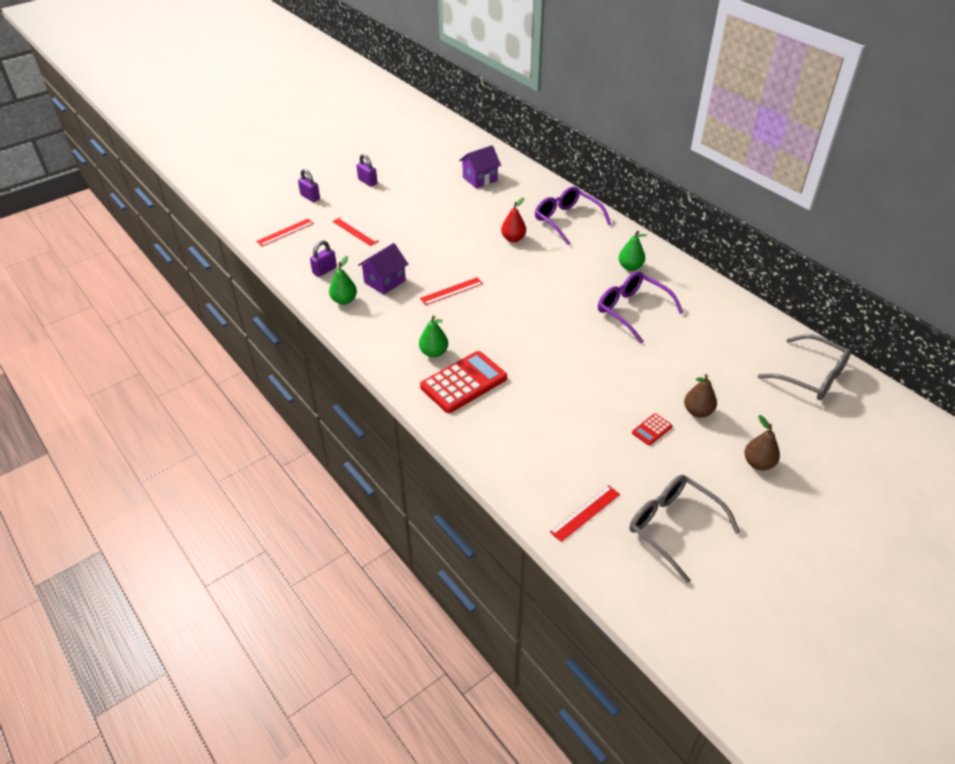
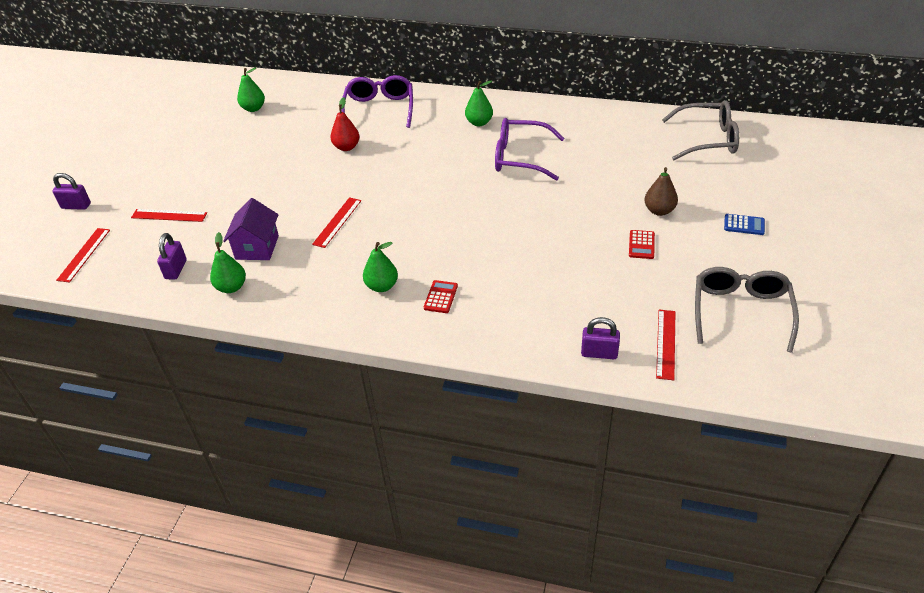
camera: 35 degrees left, 0 degrees up
purple padlock [356,154,377,187] -> purple padlock moved to [581,317,620,359]
red calculator [420,351,507,413] -> red calculator [424,280,458,313], size x0.45
purple house [459,145,501,188] -> green pear [237,67,265,112]
purple glasses [535,187,611,245] -> purple glasses turned 75 degrees clockwise [341,75,413,128]
grey glasses [629,475,741,583] -> grey glasses turned 90 degrees clockwise [695,267,799,353]
brown pear [744,415,780,470] -> blue calculator [724,214,765,235]

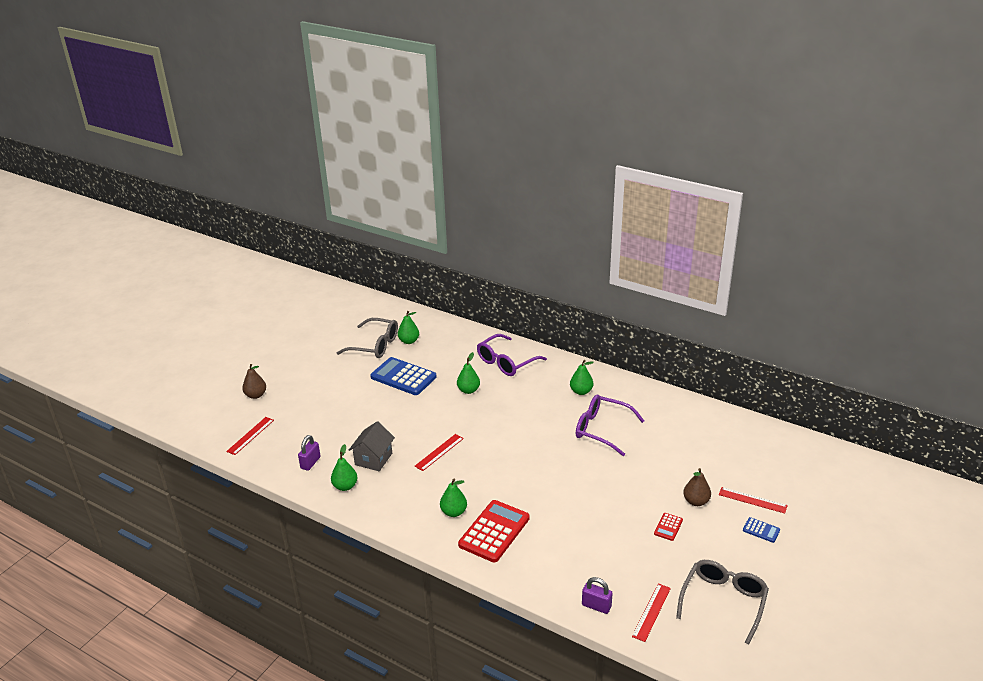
camera: 15 degrees right, 10 degrees down
purple padlock [52,173,91,210] -> brown pear [242,364,266,399]
red ruler [131,209,207,222] -> red ruler moved to [719,487,788,514]
purple house [223,198,279,260] -> grey house [349,421,395,471]
red pear [331,97,360,151] -> green pear [457,352,480,394]
purple glasses [341,75,413,128] -> purple glasses turned 150 degrees counterclockwise [477,334,547,376]
red calculator [424,280,458,313] -> red calculator [458,500,530,562], size x2.20
grey glasses [662,100,739,160] -> grey glasses moved to [337,318,398,358]
none -> blue calculator [370,357,436,395]

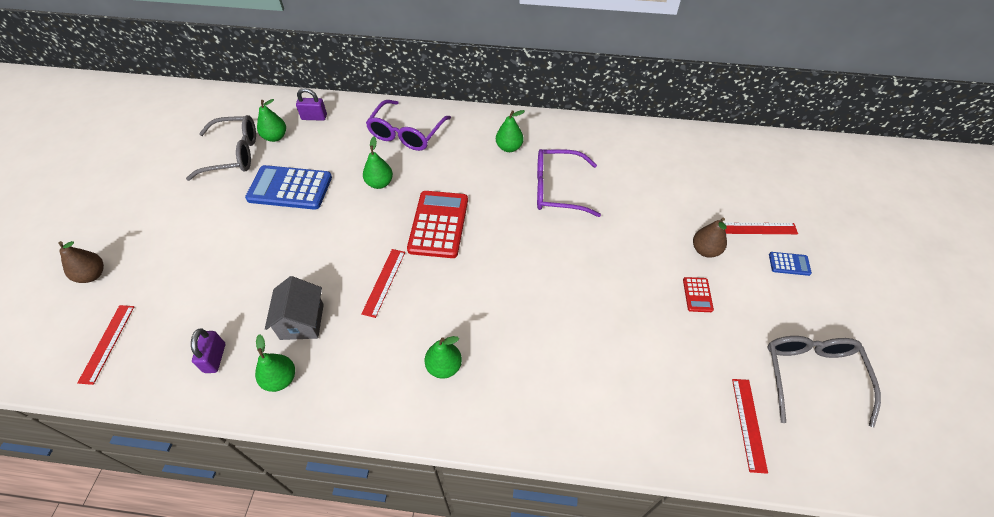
camera: 25 degrees left, 20 degrees up
red calculator [458,500,530,562] -> red calculator moved to [407,191,468,258]
purple padlock [582,577,613,614] -> purple padlock moved to [296,88,327,121]

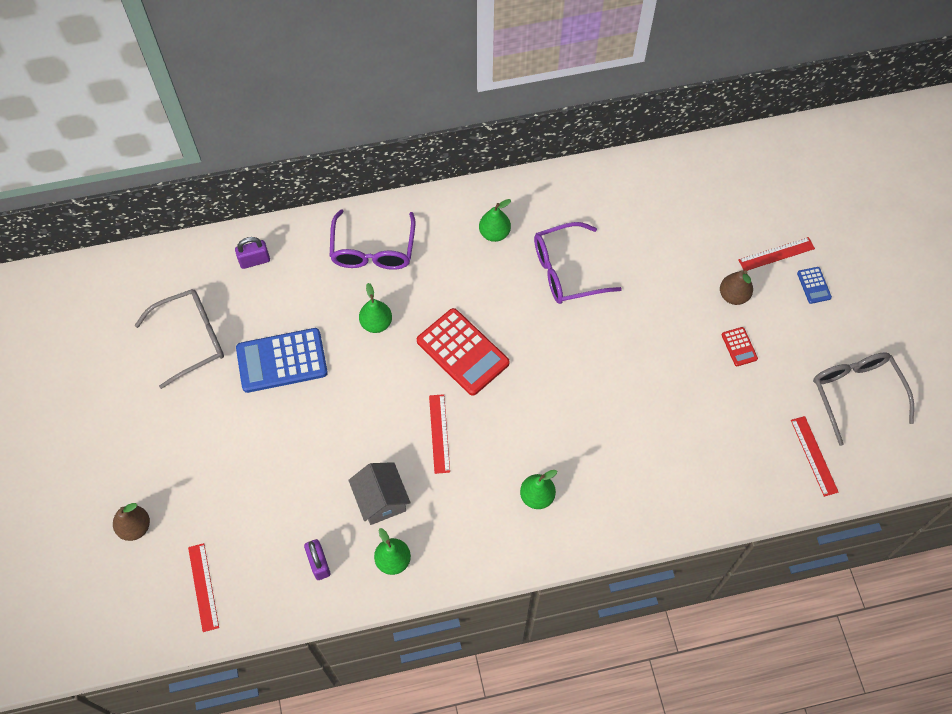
camera: 20 degrees left, 10 degrees up
green pear [257,99,286,142] -> none
red calculator [407,191,468,258] -> red calculator turned 150 degrees clockwise [417,308,510,396]
blue calculator [769,252,812,276] -> blue calculator turned 90 degrees clockwise [797,267,832,304]

